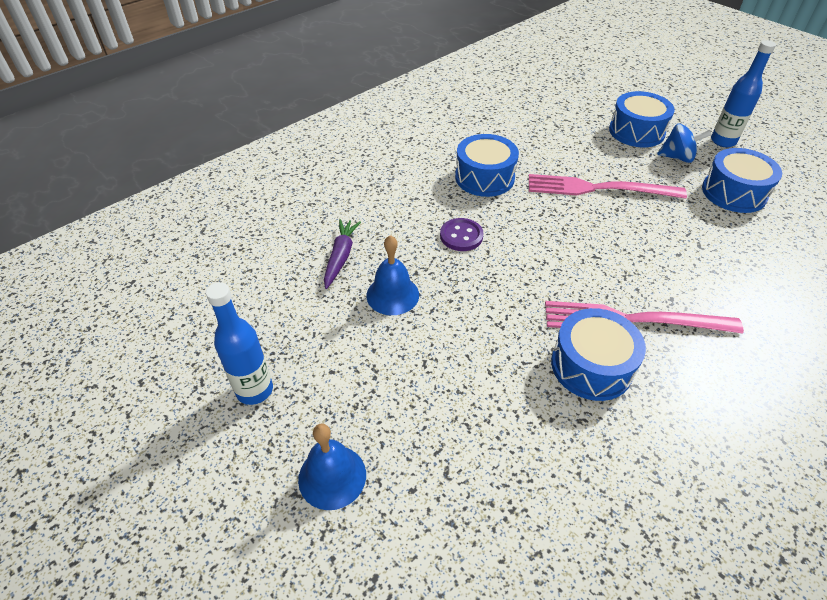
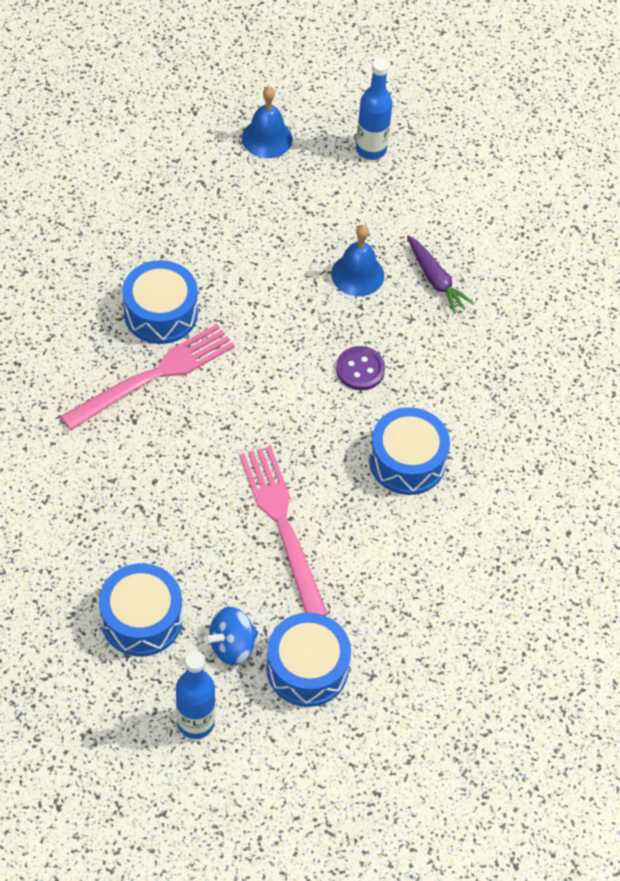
camera: 135 degrees right, 10 degrees up
pink fork [529,174,687,199] -> pink fork turned 75 degrees counterclockwise [240,446,328,616]

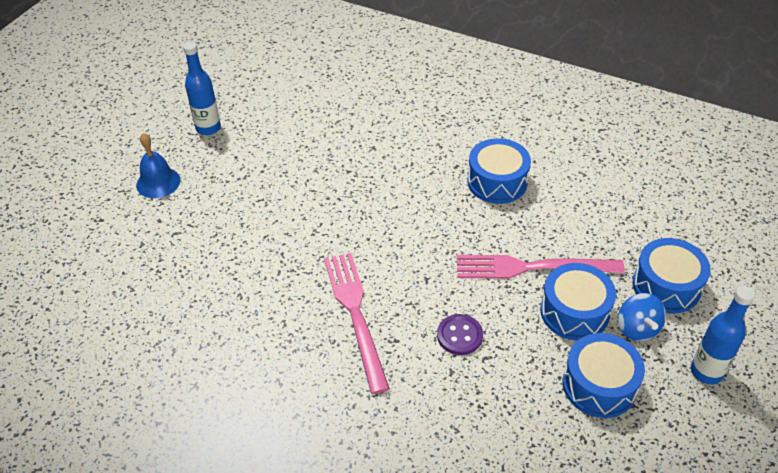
camera: 65 degrees left, 10 degrees down
blue drum [122,260,198,344] -> blue drum moved to [540,263,616,341]
blue bell [331,225,384,296] -> none
purple button [336,346,385,390] -> purple button moved to [437,314,483,355]
purple carrot [407,236,474,314] -> none

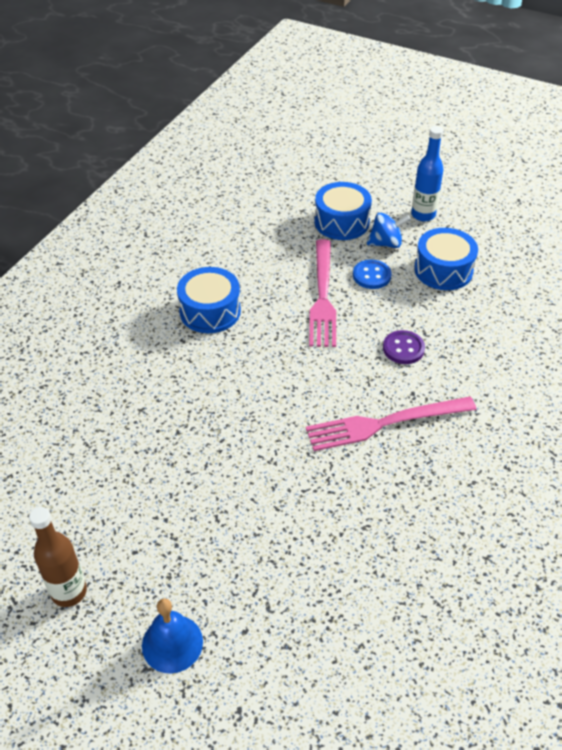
camera: 90 degrees left, 0 degrees up
blue bottle [183,41,221,135] -> brown bottle [29,507,87,607]
blue drum [540,263,616,341] -> blue button [353,259,391,289]

